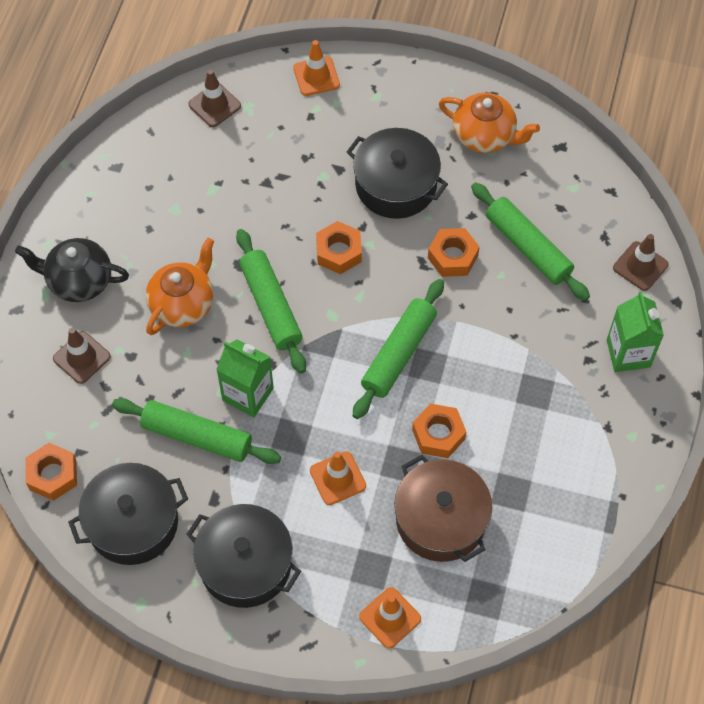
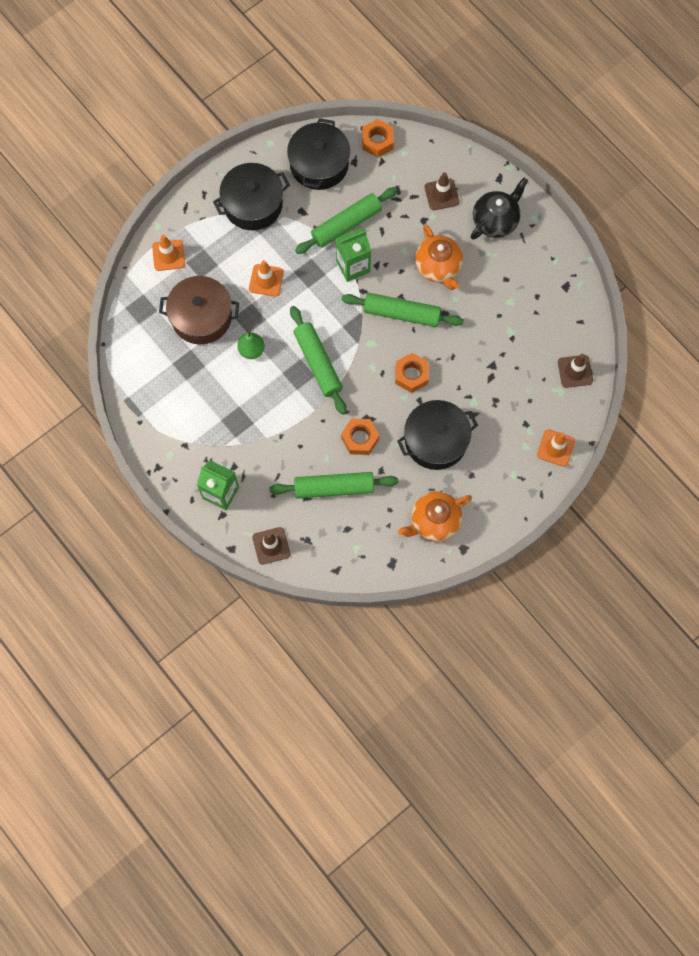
camera: 125 degrees right, 10 degrees up
orange nut [412,403,466,458] -> green pear [237,329,265,359]

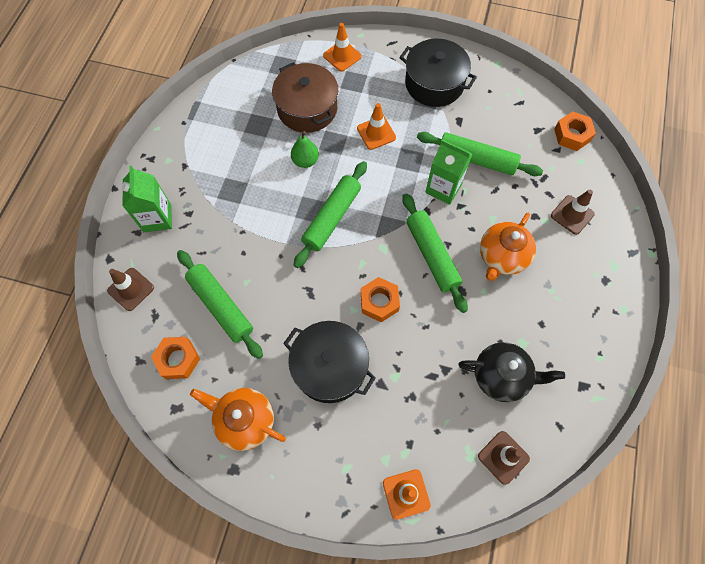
camera: 55 degrees right, 5 degrees down
black pot [287,118,350,190] -> none
orange nut [341,418,379,455] -> orange nut moved to [151,337,200,379]
black teapot [471,178,528,240] -> black teapot moved to [458,342,565,402]

